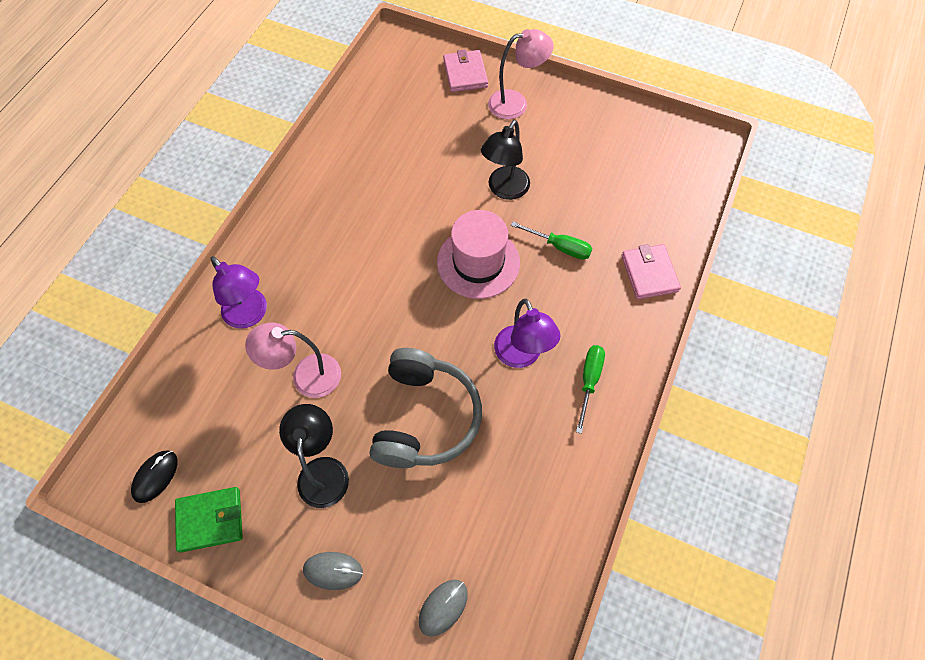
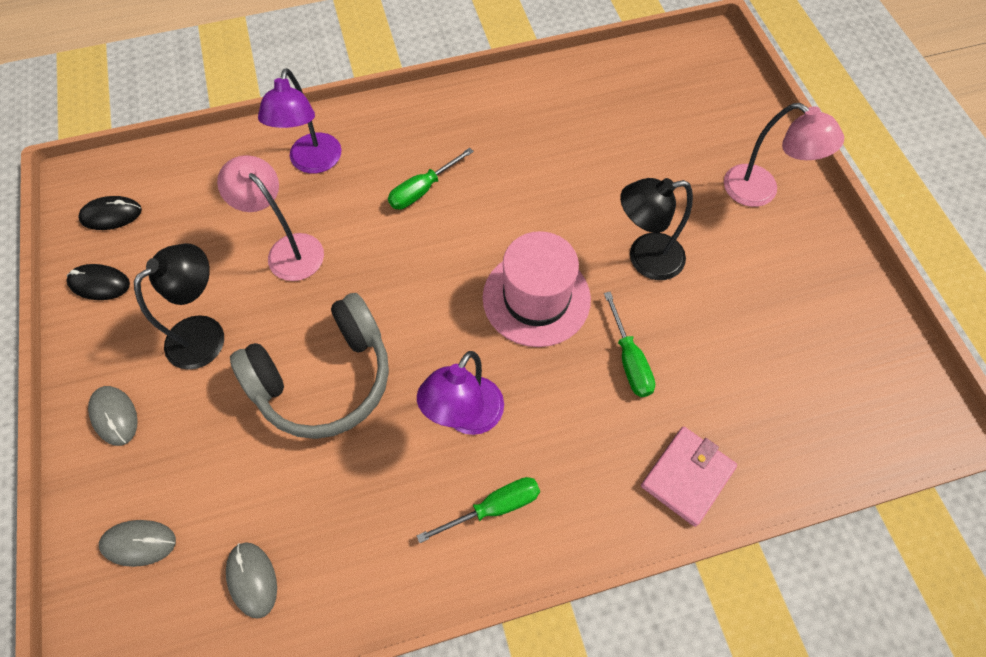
camera: 50 degrees right, 0 degrees up
green wallet [175,487,243,553] -> black mouse [66,264,130,300]
pink wallet [443,49,488,92] -> none
none -> grey mouse [226,542,277,618]
none -> green screwdriver [388,148,474,210]

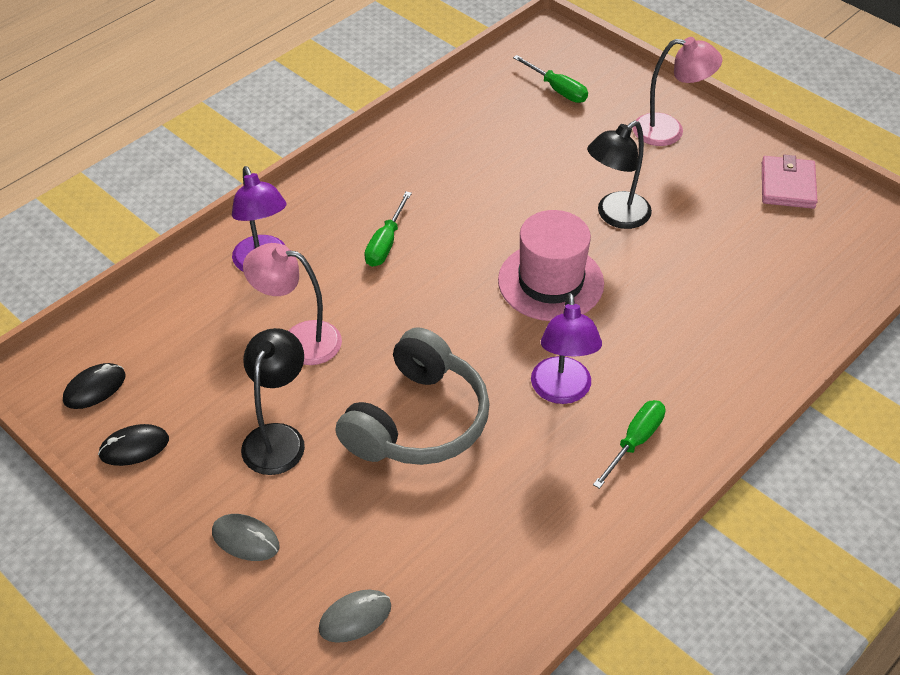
camera: 30 degrees left, 15 degrees down
grey mouse [226,542,277,618] -> none
green screwdriver [604,292,655,397] -> green screwdriver moved to [513,55,588,103]
pink wallet [641,427,737,527] -> pink wallet moved to [762,155,818,209]

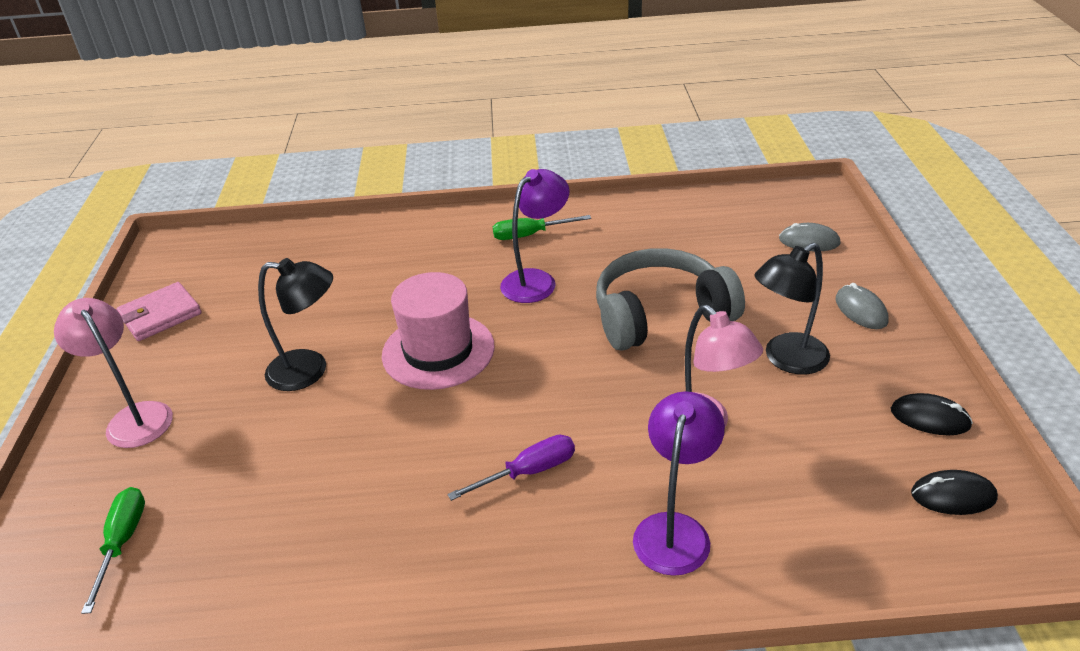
camera: 135 degrees left, 10 degrees down
green screwdriver [364,191,412,267] -> purple screwdriver [447,435,575,501]

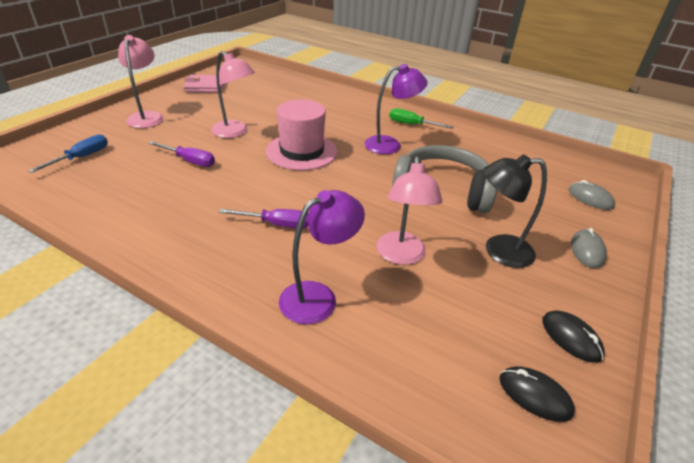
camera: 30 degrees right, 0 degrees up
green screwdriver [81,487,145,614] -> blue screwdriver [28,134,108,173]
black lamp [258,258,333,391] -> pink lamp [211,51,255,138]
none -> purple screwdriver [148,141,215,167]

